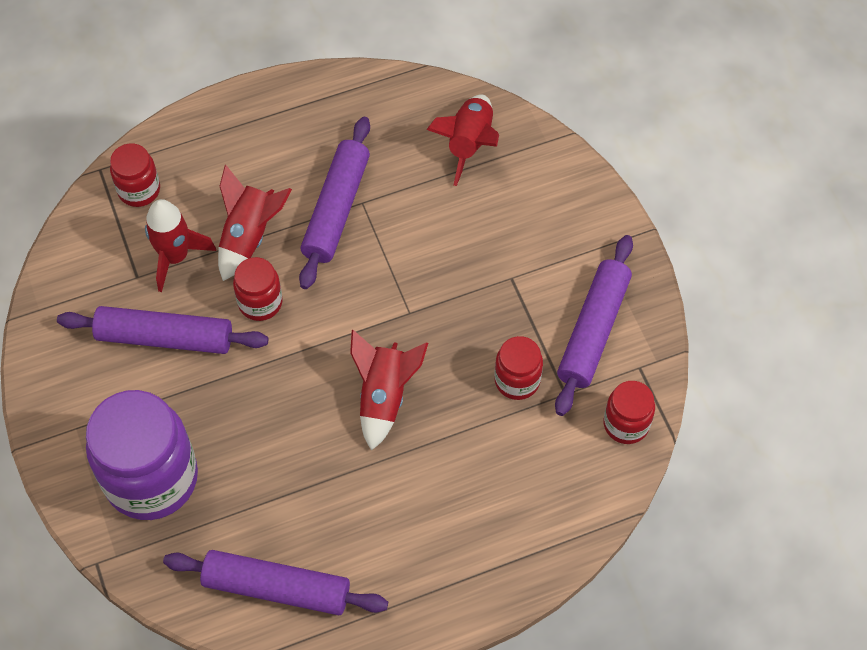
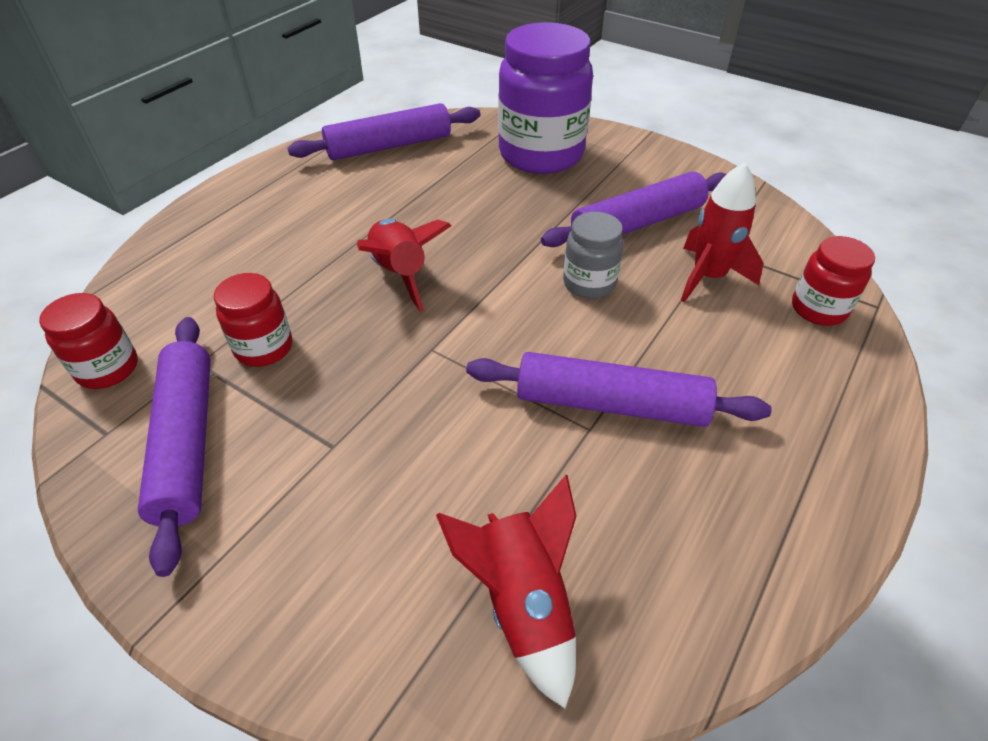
camera: 145 degrees right, 15 degrees down
red rocket [218,165,292,281] -> none
red jar [233,257,283,321] -> grey jar [563,212,624,299]
purple rolling pin [299,117,370,289] -> purple rolling pin turned 60 degrees counterclockwise [466,352,772,427]

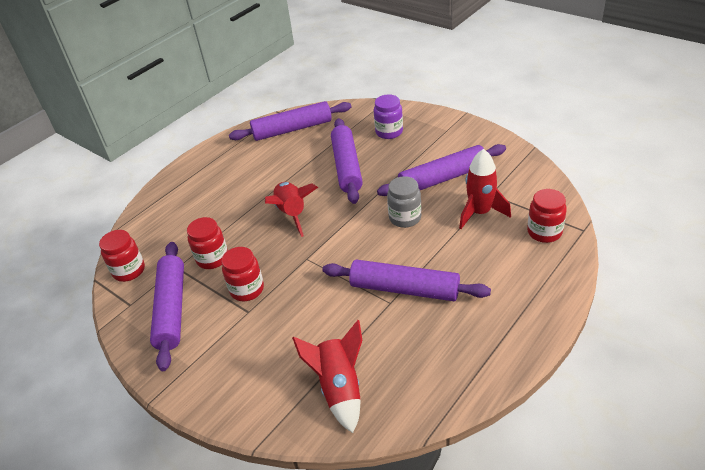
camera: 10 degrees right, 5 degrees down
purple jar [498,22,593,174] -> purple jar [374,94,403,139], size x0.50
none -> red jar [221,247,264,301]
none -> purple rolling pin [331,118,363,204]

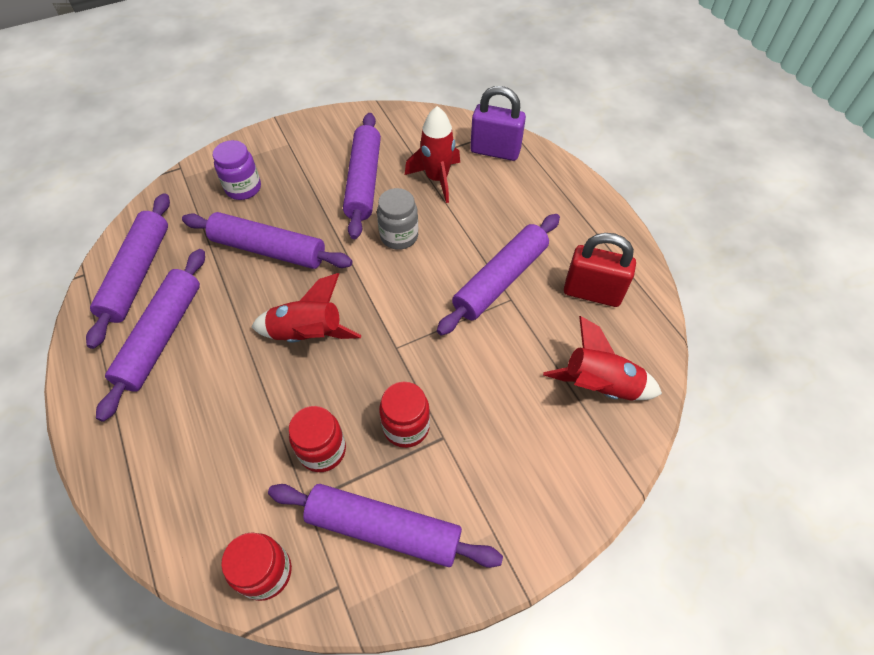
camera: 70 degrees left, 15 degrees up
red jar [527,189,567,243] -> purple padlock [470,86,526,161]
none -> purple rolling pin [96,249,205,422]
none -> red padlock [564,233,636,307]

